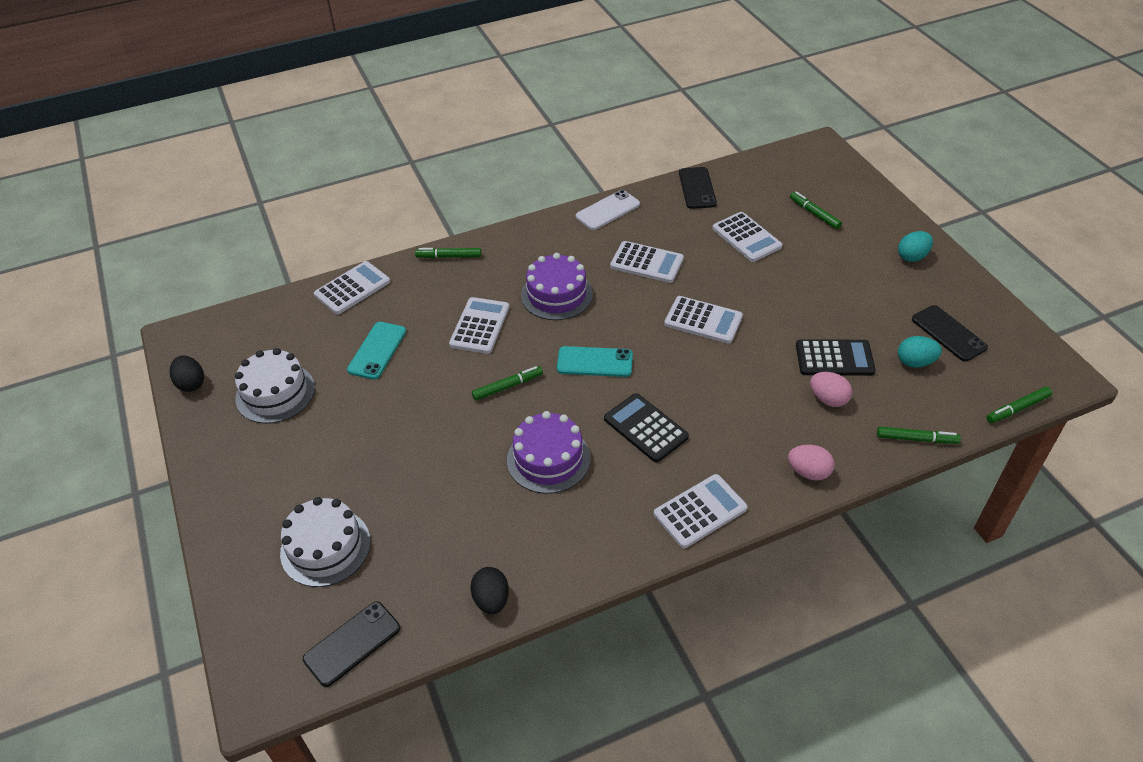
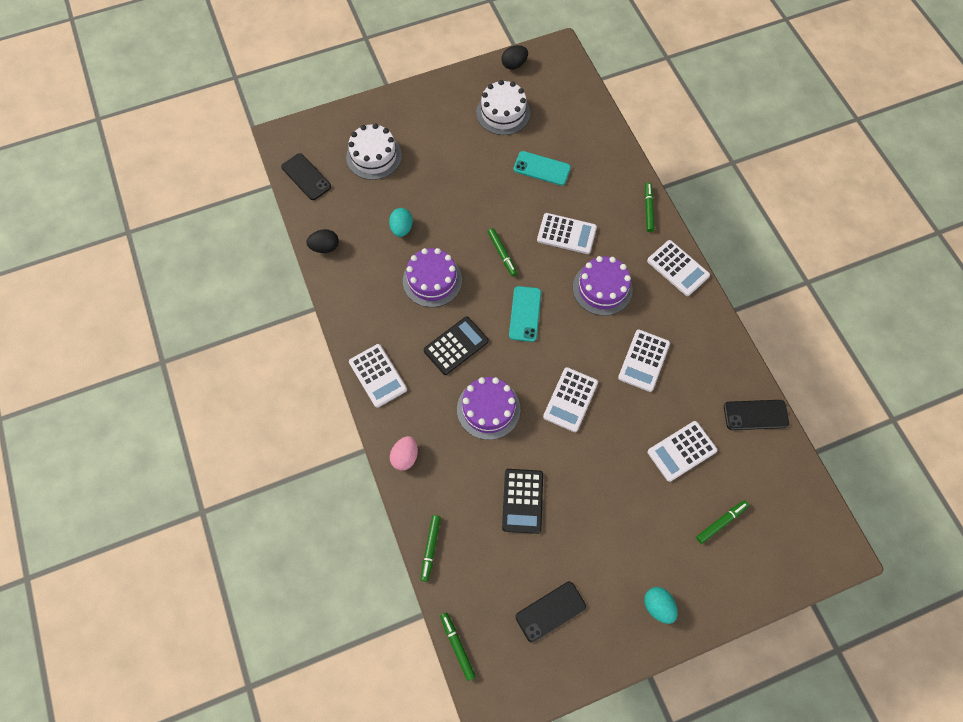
camera: 90 degrees right, 20 degrees up
white calculator [314,261,390,314] -> white calculator moved to [647,240,710,296]
white phone [576,190,640,230] -> none
pink egg [810,372,852,407] -> none
turquoise egg [898,336,942,368] -> turquoise egg moved to [389,208,413,237]
none -> purple cake [457,377,520,440]

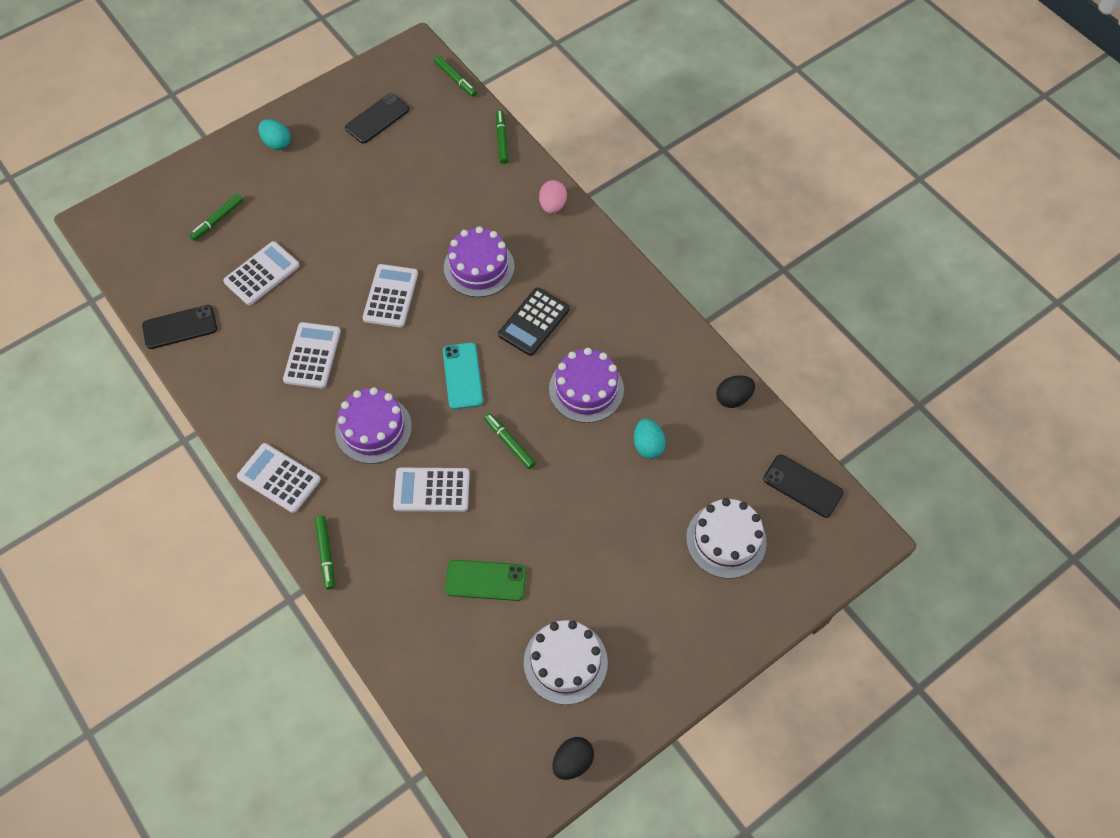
camera: 165 degrees right, 5 degrees down
white calculator [349,344,407,408] -> none
black calculator [502,469,543,534] -> none
turquoise phone [514,151,571,186] -> green phone [445,560,526,601]

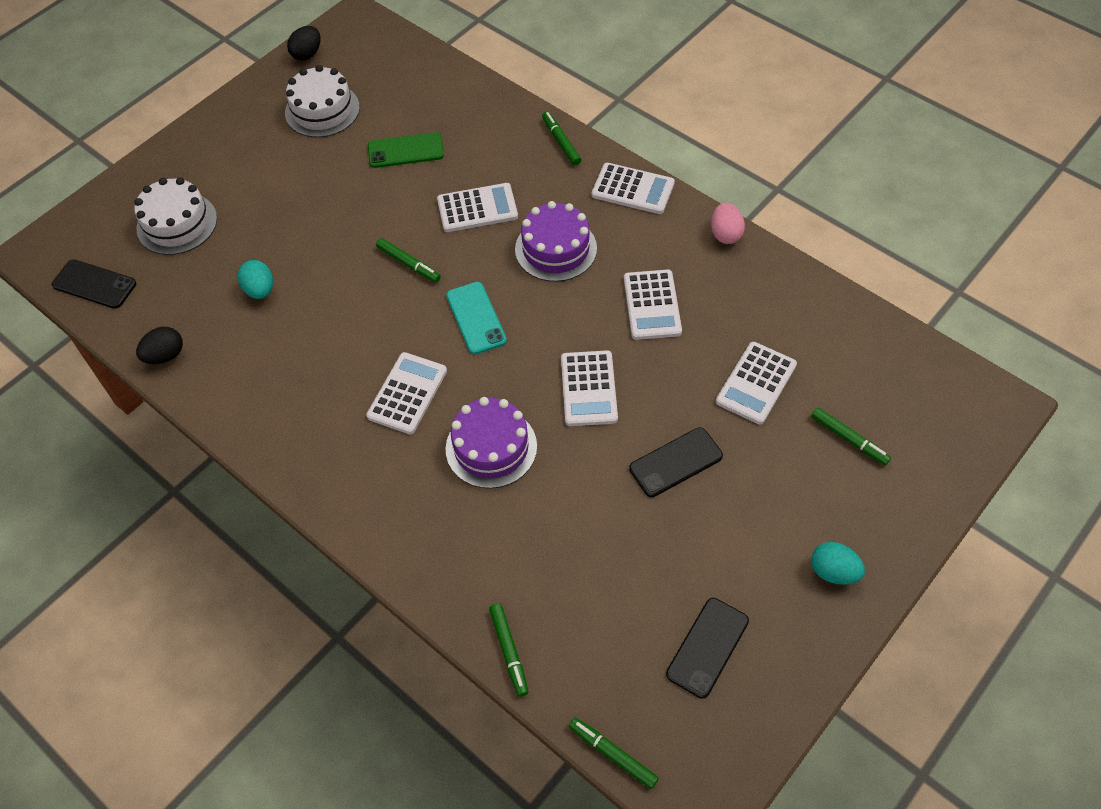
camera: 170 degrees right, 5 degrees down
black phone [142,305,217,349] -> black phone moved to [629,427,723,497]
green marker [189,194,243,241] -> green marker turned 105 degrees clockwise [811,407,891,465]
black calculator [498,288,569,356] -> white calculator [366,352,447,434]
pink egg [539,180,567,214] -> pink egg moved to [711,203,745,244]
purple cake [549,348,624,423] -> none

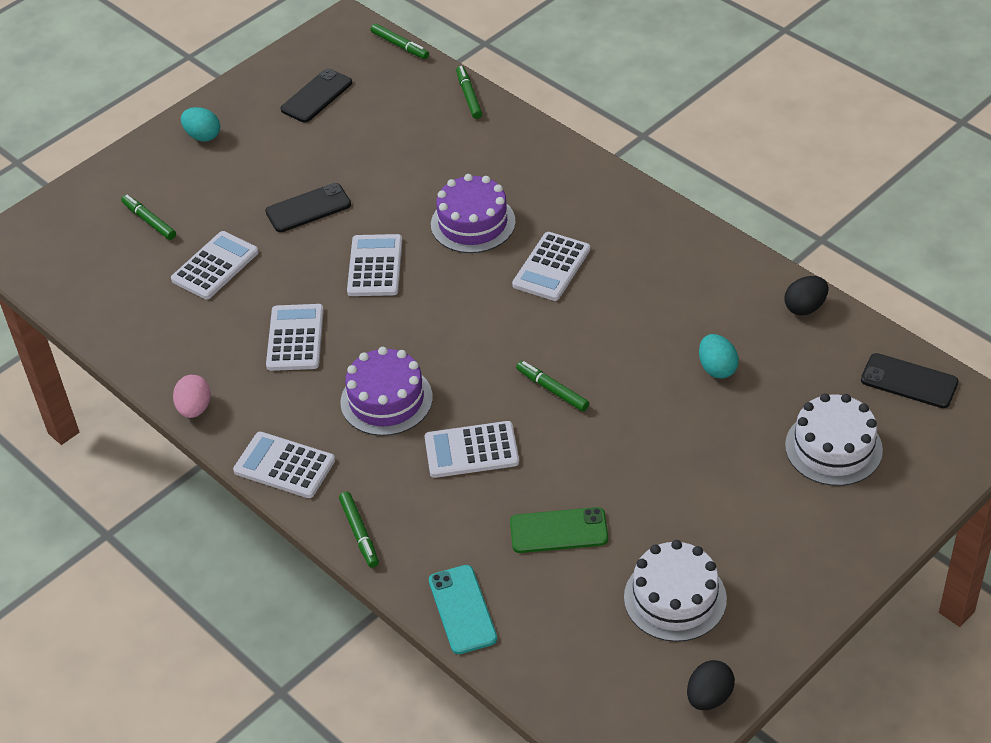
camera: 175 degrees left, 10 degrees down
turquoise phone [446,282,507,354] -> turquoise phone moved to [429,565,497,654]

